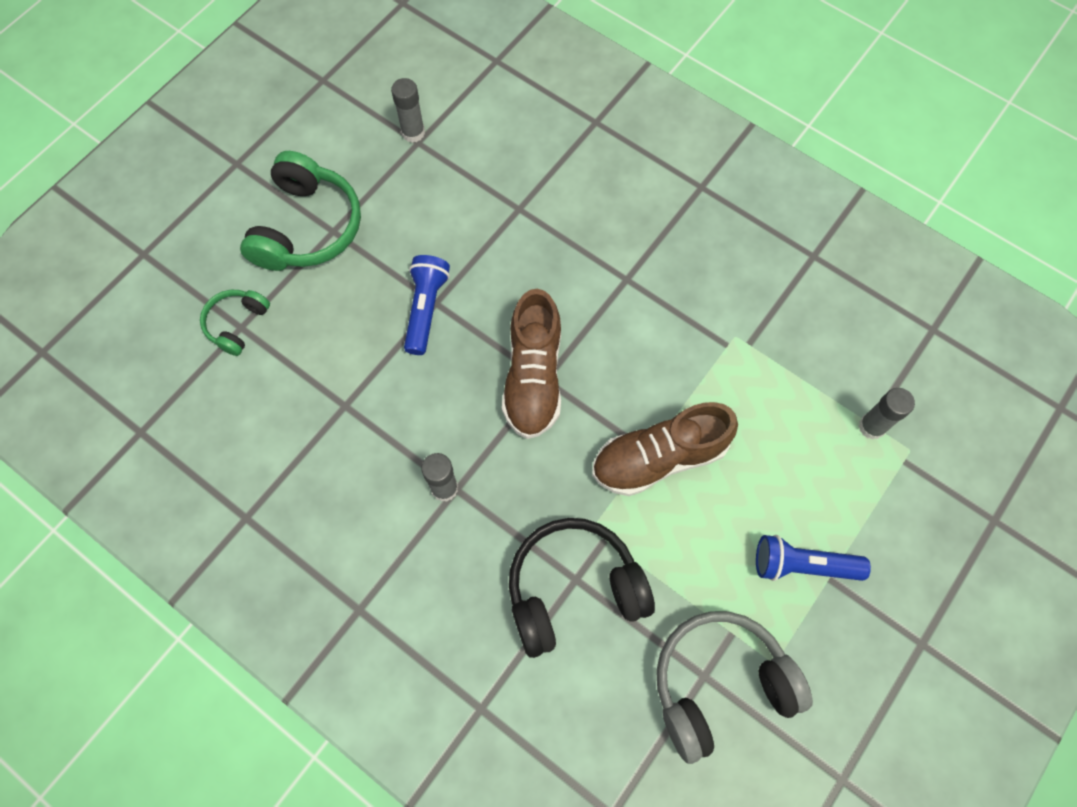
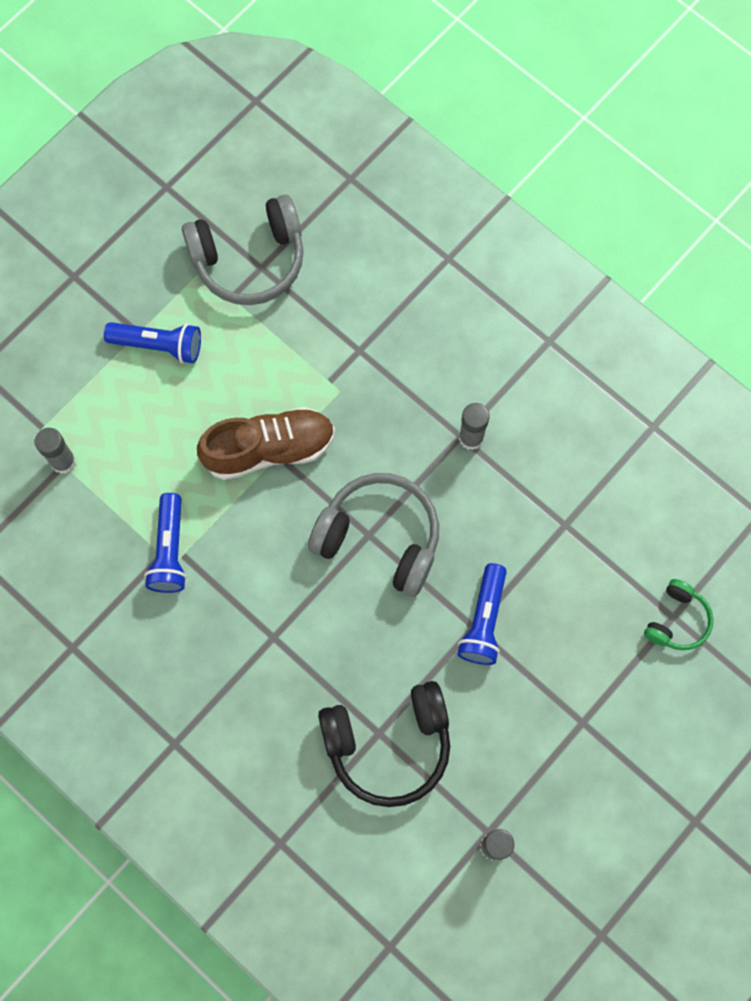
camera: 175 degrees left, 5 degrees up
green headphones [240,151,361,271] -> none
brown shoe [502,289,561,439] -> grey headphones [308,473,439,597]
black headphones [509,518,655,658] -> black headphones moved to [318,681,450,807]
none -> blue flashlight [144,493,187,593]

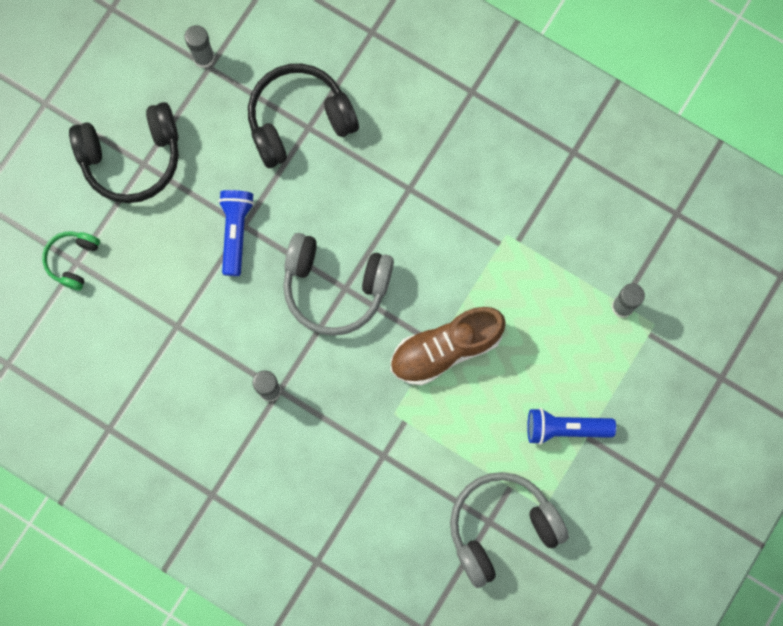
camera: 170 degrees right, 5 degrees up
blue flashlight [144,493,187,593] -> none
none -> black headphones [69,102,179,203]

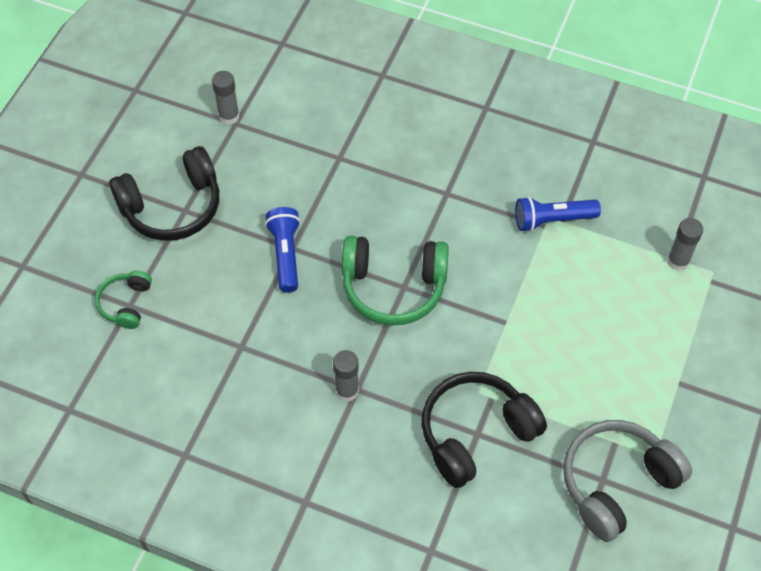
camera: 10 degrees left, 20 degrees down
black headphones [248,64,359,168] -> black headphones moved to [422,372,547,488]
grey headphones [283,233,394,336] -> green headphones [342,236,449,326]
brown shoe [391,307,506,386] -> none
blue flashlight [527,408,616,445] -> blue flashlight moved to [515,197,601,232]

